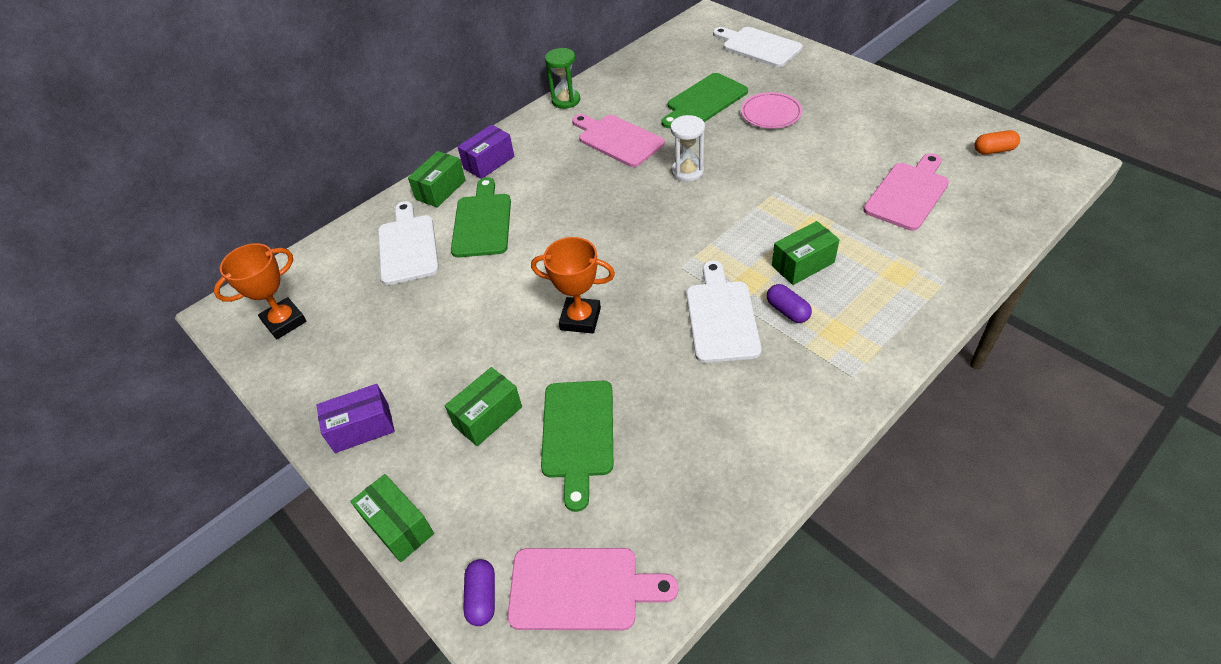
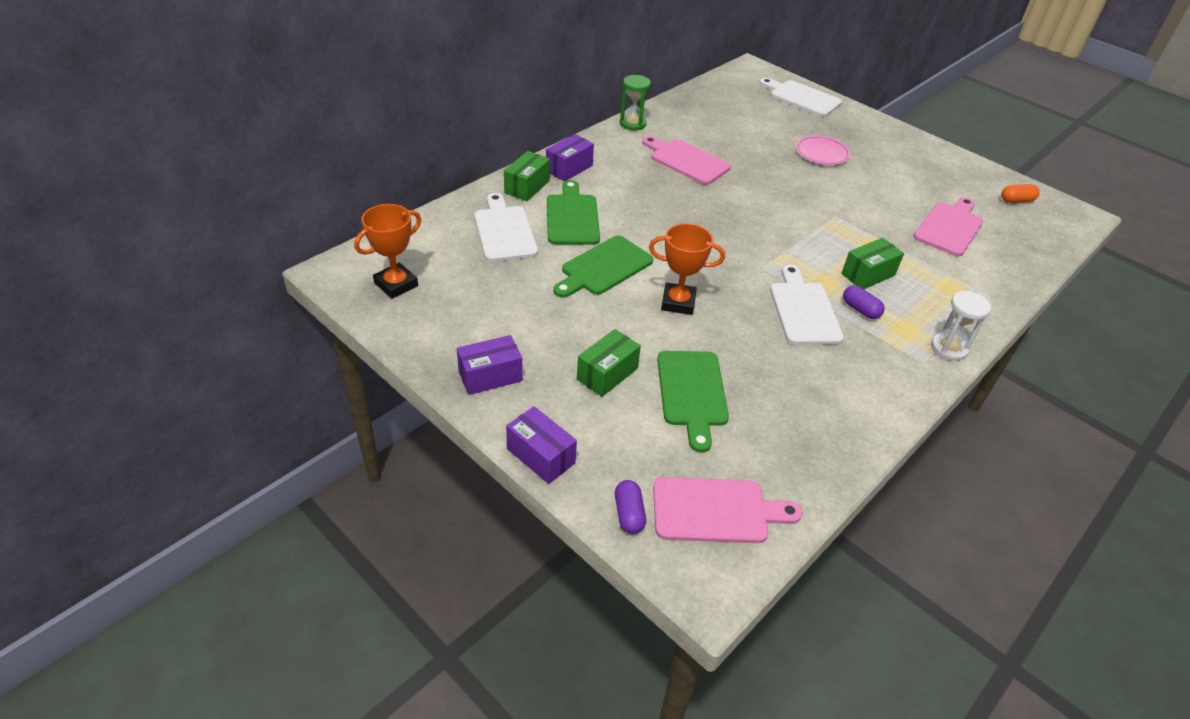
camera: 10 degrees left, 5 degrees down
green box [350,474,434,562] -> purple box [506,406,577,484]
green cutting board [661,73,748,128] -> green cutting board moved to [553,235,653,298]
white hourglass [670,115,705,182] -> white hourglass moved to [931,291,991,361]

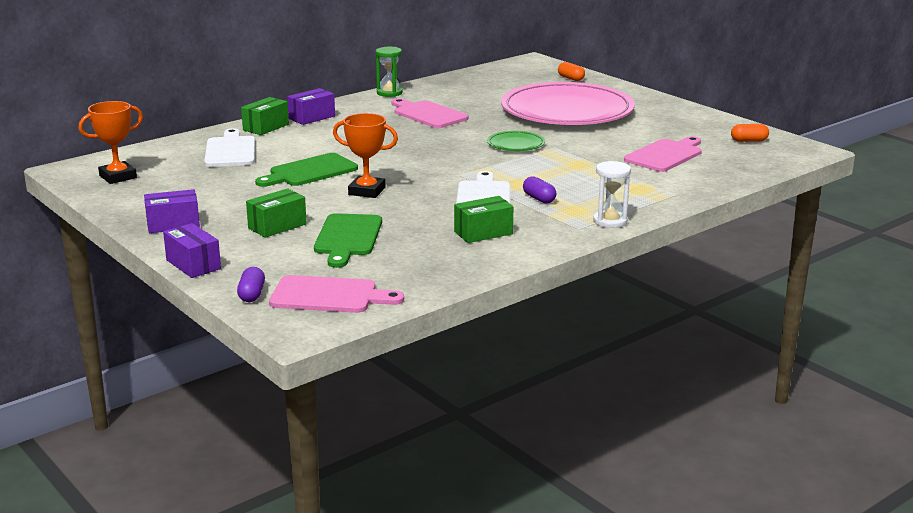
camera: 10 degrees right, 20 degrees down
green cutting board [547,180,600,245] -> none
white cutting board [759,78,842,117] -> orange capsule [558,62,585,81]
pink plate [796,135,851,165] -> pink plate [501,82,635,125], size x2.47
green box [841,238,904,289] -> green box moved to [454,196,513,243]
none -> green plate [487,131,545,151]

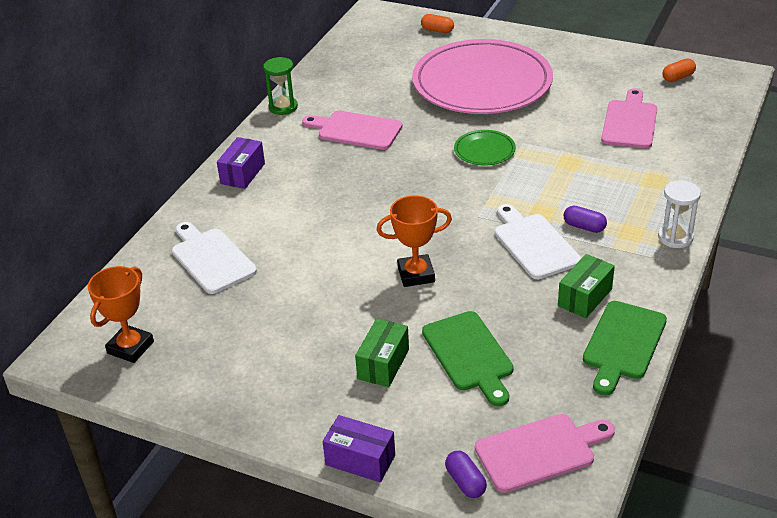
camera: 25 degrees left, 15 degrees up
purple box [144,189,200,233] -> none
green box [241,97,289,135] -> none
green cutting board [255,153,358,187] -> green cutting board moved to [583,301,667,395]

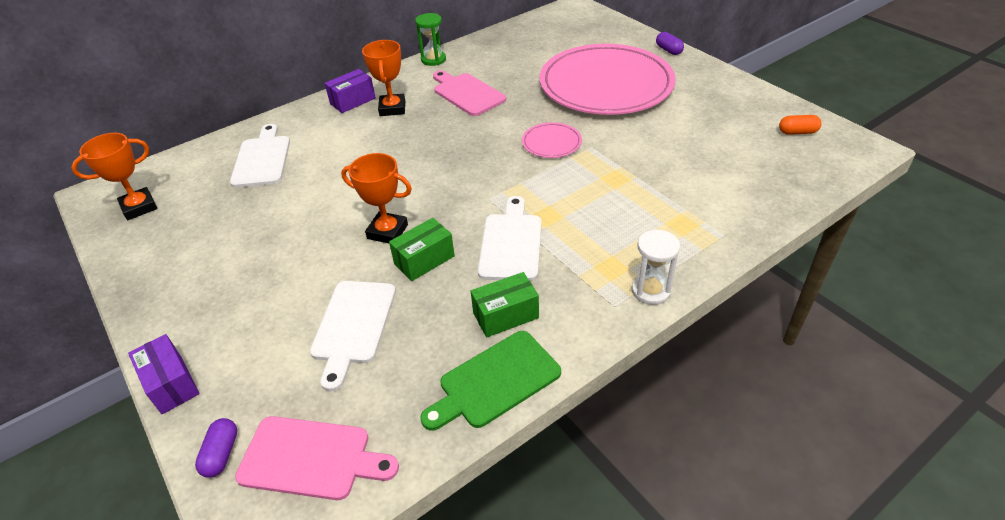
camera: 30 degrees right, 5 degrees up
green box [355,319,409,387] -> green box moved to [389,218,455,281]
orange capsule [421,14,454,33] -> none
green cutting board [422,311,514,406] -> white cutting board [310,281,396,391]
green plate [454,130,516,165] -> pink plate [522,122,582,158]
purple capsule [564,206,607,233] -> purple capsule moved to [656,32,684,55]
pink cutting board [601,88,657,148] -> none
none -> orange trophy [362,40,405,116]

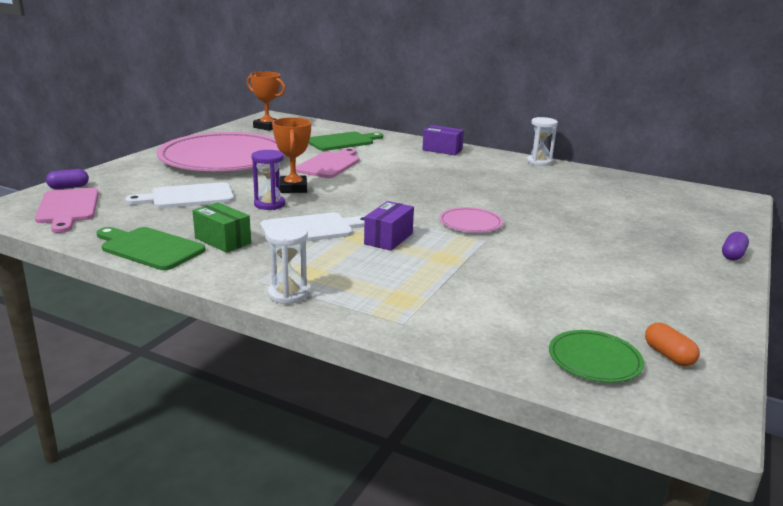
camera: 60 degrees right, 20 degrees down
purple box [128,334,199,414] -> purple box moved to [364,201,414,251]
white cutting board [230,124,290,188] -> green cutting board [308,132,383,151]
orange trophy [362,40,405,116] -> none
green box [389,218,455,281] -> purple hourglass [251,150,285,210]
green hourglass [415,13,446,66] -> white hourglass [527,117,558,166]
pink cutting board [433,70,506,116] -> pink cutting board moved to [296,148,360,178]
pink plate [540,44,676,115] -> pink plate moved to [157,132,286,171]
none -> green plate [549,330,644,383]

